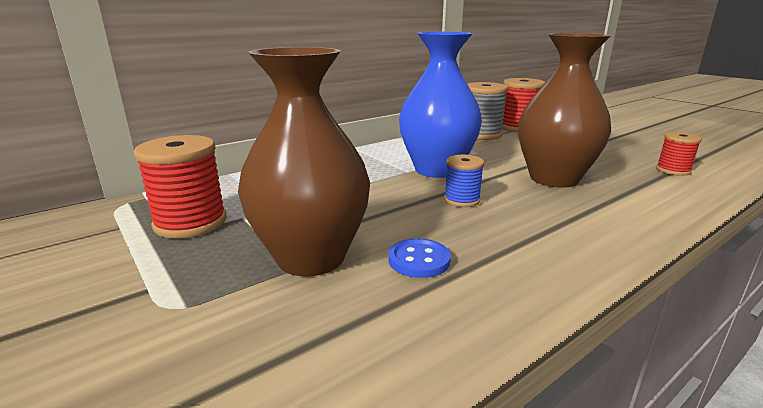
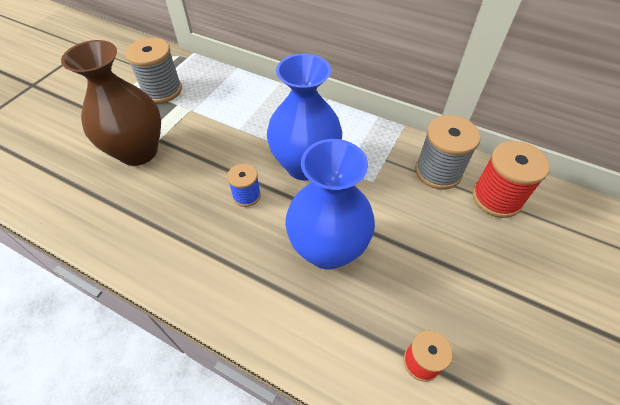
camera: 65 degrees right, 30 degrees up
red spool [134,135,227,239] -> grey spool [125,38,182,103]
blue button [388,238,451,278] -> none
brown vase [518,33,611,188] -> blue vase [285,139,375,270]

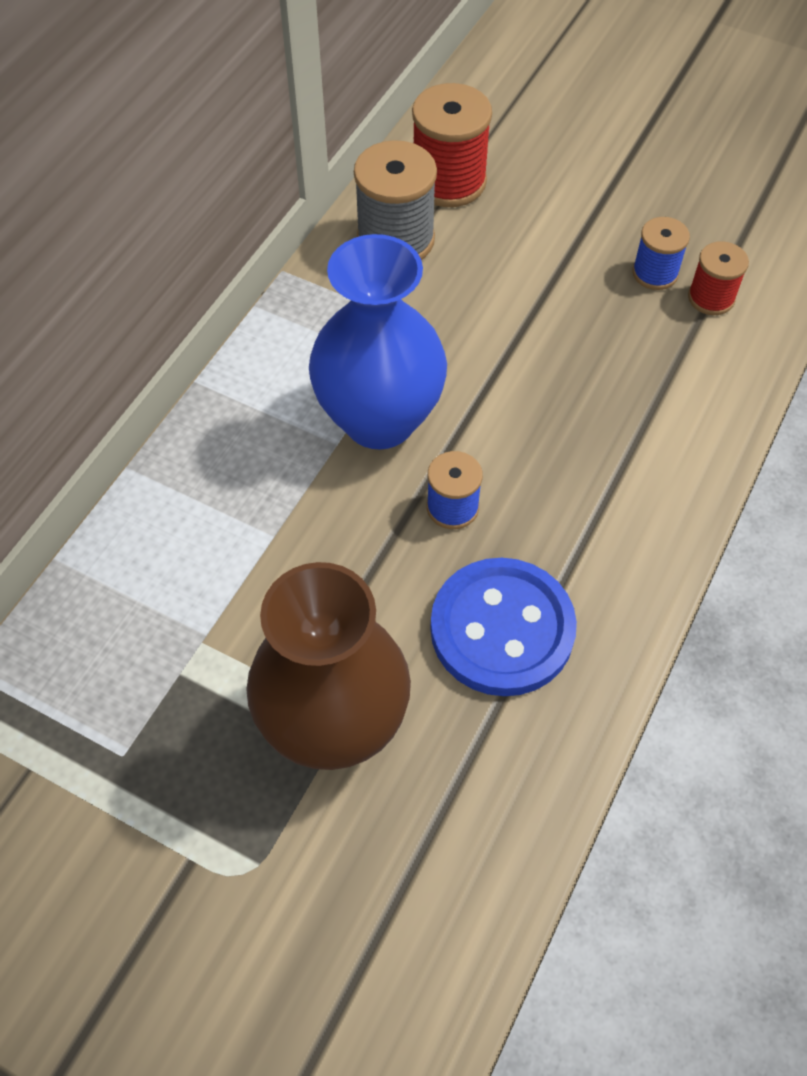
camera: 90 degrees left, 5 degrees up
grey spool [125,38,182,103] -> none
blue vase [285,139,375,270] -> none
none -> blue button [430,558,577,696]
none -> blue spool [632,217,690,290]

